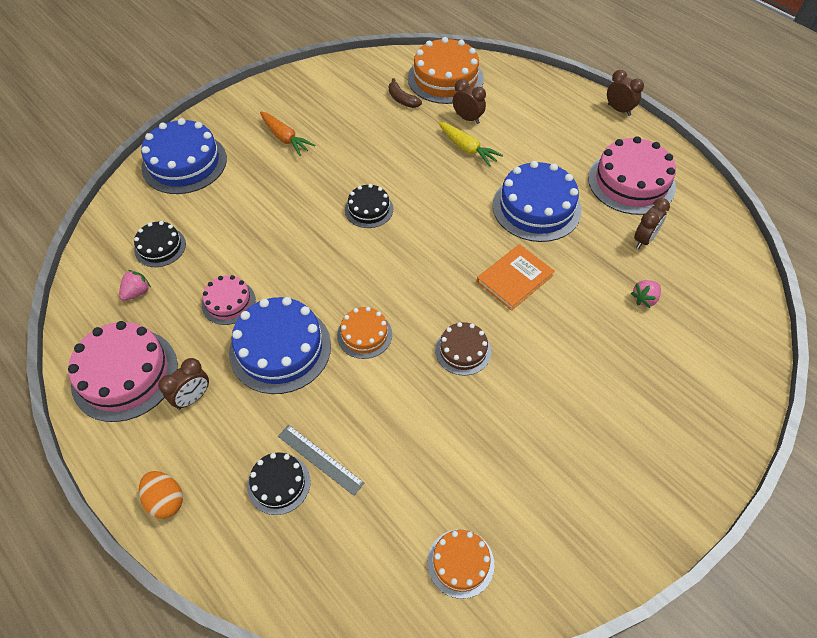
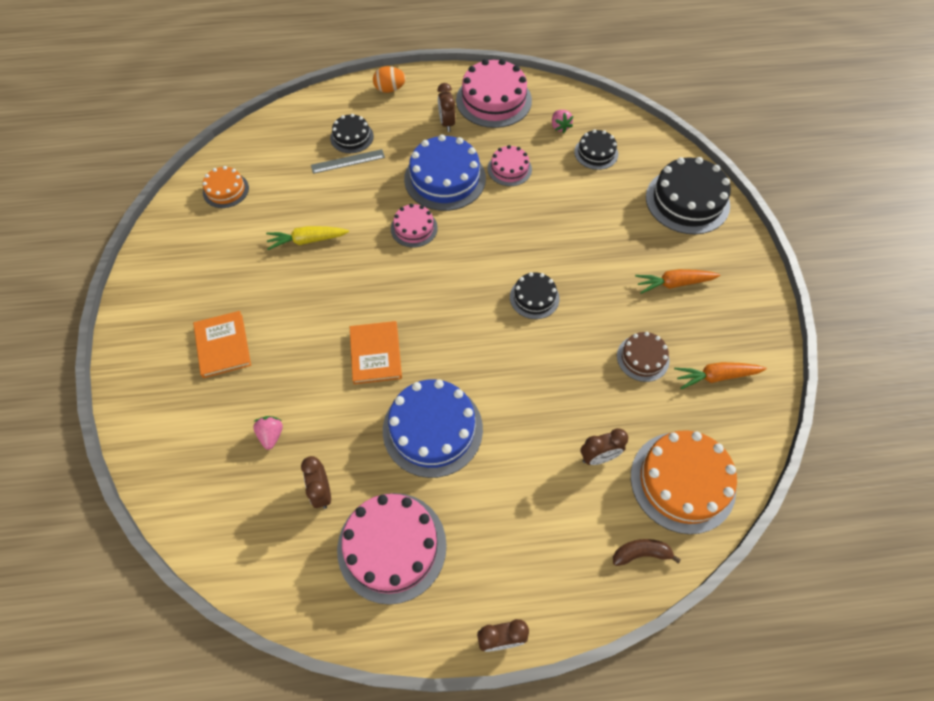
camera: 125 degrees right, 5 degrees up
blue cake [141,118,227,194] -> black cake [646,157,731,234]
orange cake [337,307,392,359] -> pink cake [391,204,438,248]
brown banana [389,78,422,108] -> brown banana moved to [613,539,681,566]
brown cake [435,322,491,376] -> brown cake moved to [617,332,670,382]
yellow carrot [439,122,503,167] -> yellow carrot moved to [266,226,349,250]
none -> orange book [193,311,251,378]
none -> orange carrot [674,362,767,390]

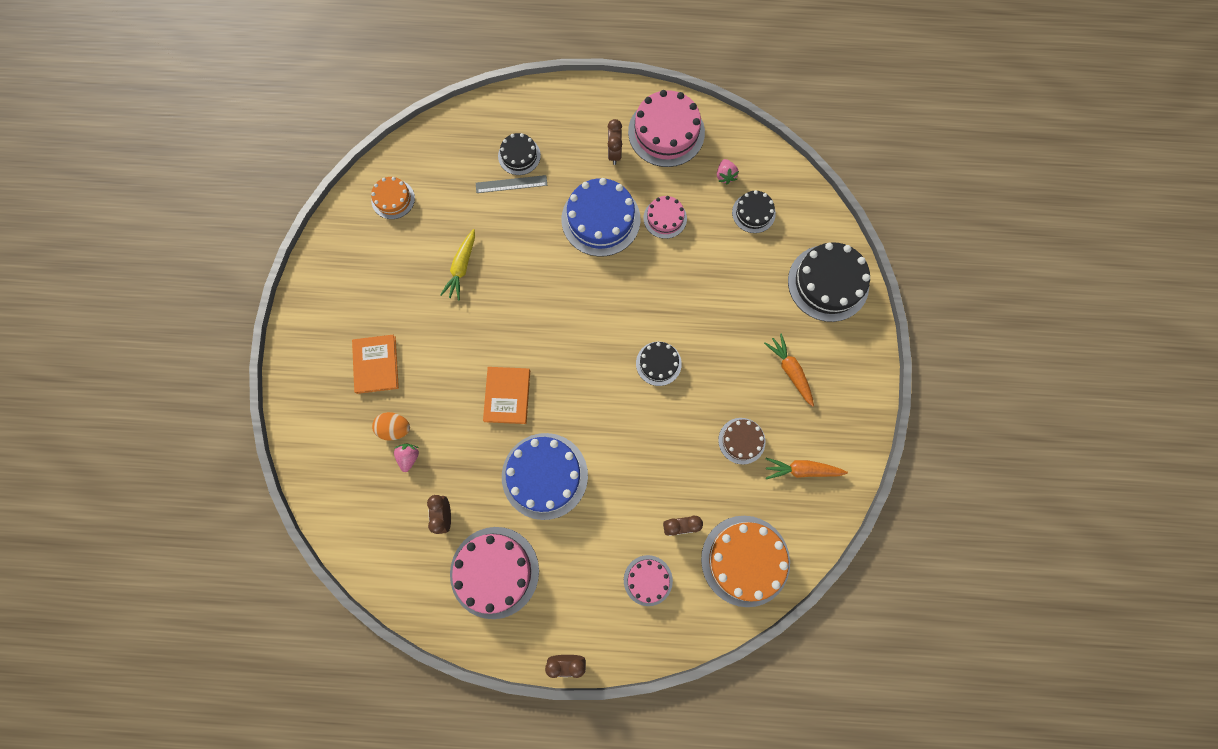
camera: 10 degrees right, 15 degrees up
yellow carrot [266,226,349,250] -> yellow carrot turned 75 degrees counterclockwise [440,229,475,301]
orange egg [373,66,406,93] -> orange egg moved to [372,412,410,441]
pink cake [391,204,438,248] -> pink cake moved to [624,555,673,606]
brown banana [613,539,681,566] -> none
orange carrot [635,269,721,294] -> orange carrot turned 60 degrees clockwise [764,333,814,407]

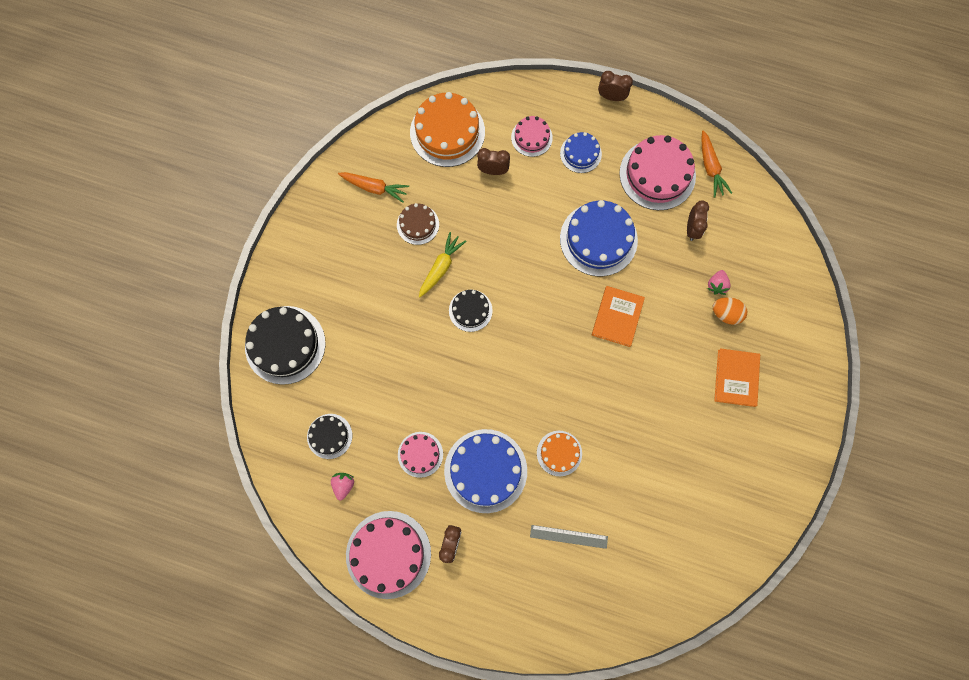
camera: 165 degrees left, 0 degrees up
orange cake [371,177,415,219] -> orange cake moved to [537,431,582,476]
yellow carrot [440,229,475,301] -> yellow carrot moved to [419,232,466,297]
black cake [498,133,541,175] -> none
orange carrot [764,333,814,407] -> orange carrot moved to [701,130,732,198]
none -> blue cake [560,132,602,173]

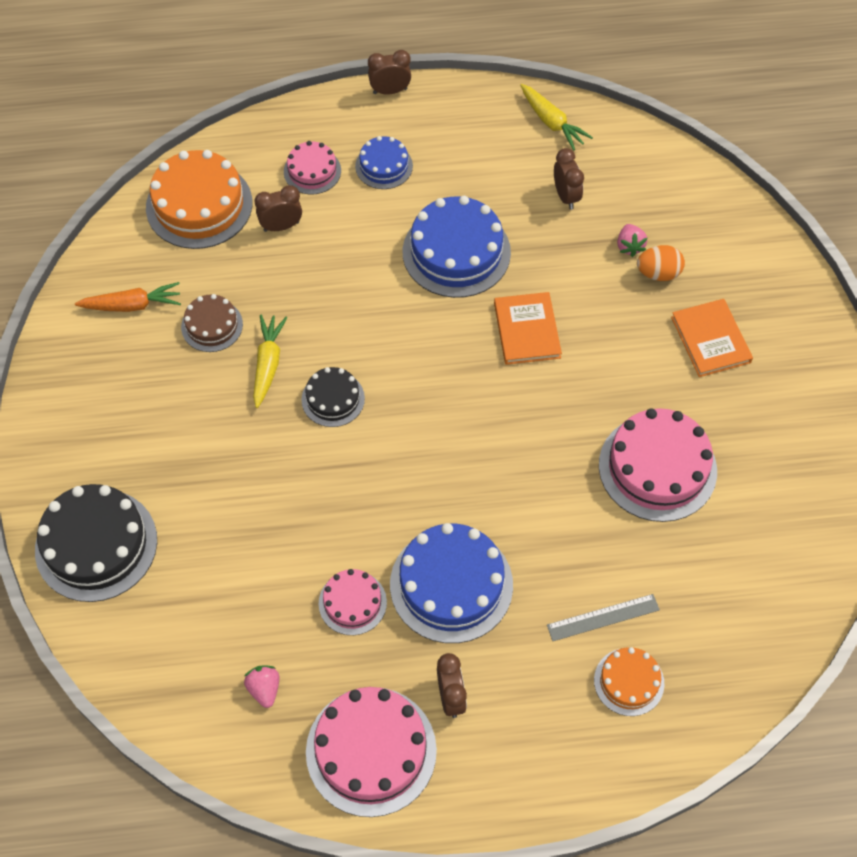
camera: 25 degrees left, 15 degrees down
black cake [307,414,352,459] -> none
orange cake [537,431,582,476] -> orange cake moved to [594,647,664,716]
pink cake [619,135,696,210] -> pink cake moved to [599,408,717,522]
orange carrot [701,130,732,198] -> yellow carrot [520,84,593,151]

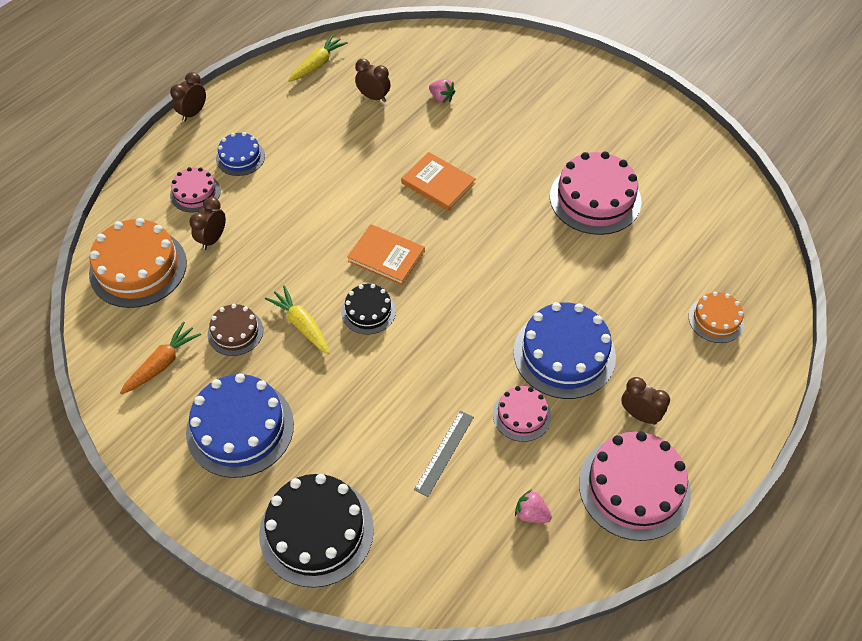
camera: 45 degrees left, 5 degrees down
blue cake [402,196,511,298] -> blue cake moved to [186,373,294,478]
yellow carrot [520,84,593,151] -> yellow carrot turned 60 degrees counterclockwise [288,34,348,82]
grey ruler [547,594,660,641] -> grey ruler moved to [414,411,474,497]
orange egg [637,245,685,281] -> none
orange book [671,299,753,377] -> orange book moved to [347,224,425,285]

